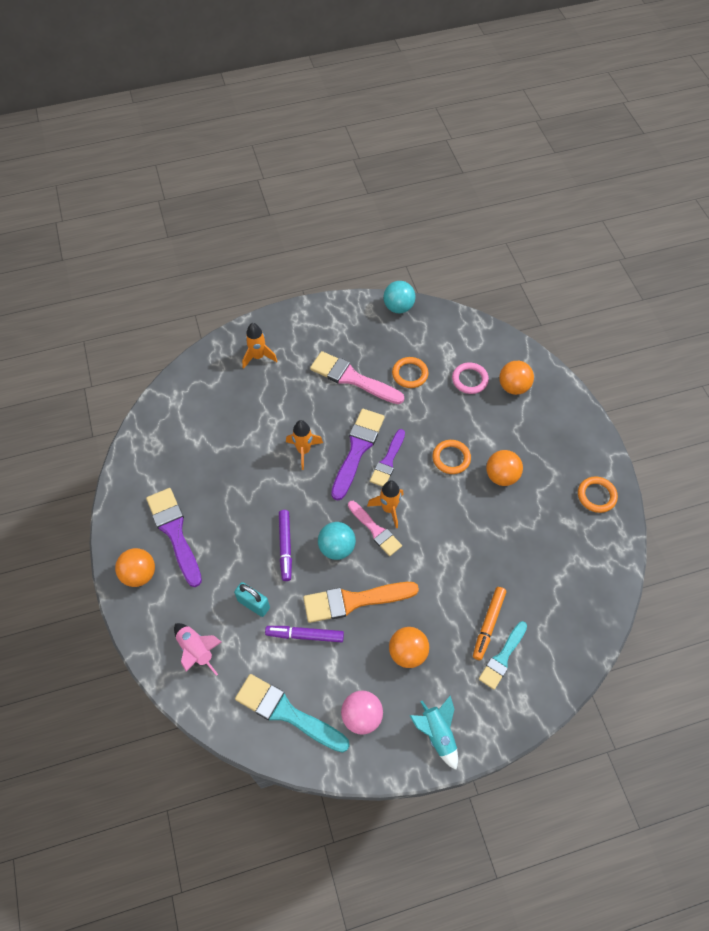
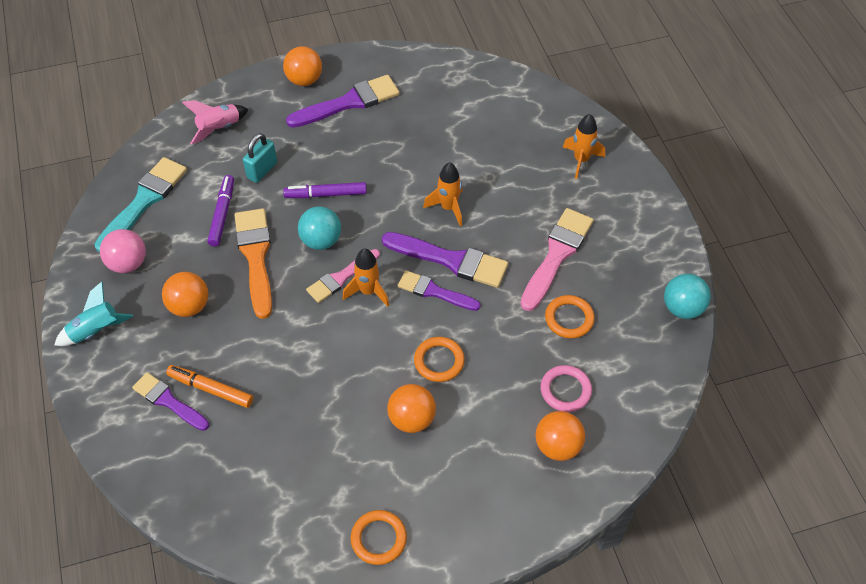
camera: 90 degrees right, 5 degrees down
turquoise brush [479,621,527,690] -> purple brush [132,372,209,431]

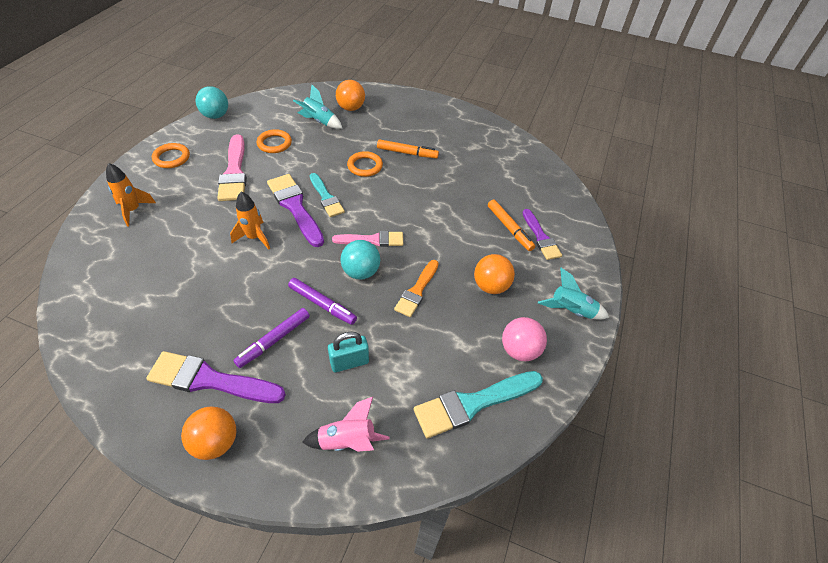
camera: 145 degrees left, 5 degrees down
purple marker [207,175,234,247] -> purple marker moved to [233,308,310,368]
orange brush [235,208,272,319] -> orange brush [394,260,439,317], size x0.65
orange rocket [343,249,389,307] -> none
orange ring [350,510,407,565] -> orange ring moved to [152,143,190,168]
orange ball [387,384,436,433] -> orange marker [377,139,439,158]
purple brush [398,270,481,311] -> turquoise brush [310,173,345,217]
pink brush [520,208,593,311] -> pink brush turned 75 degrees counterclockwise [217,134,247,201]
pink ring [540,365,592,412] -> turquoise rocket [293,85,343,129]

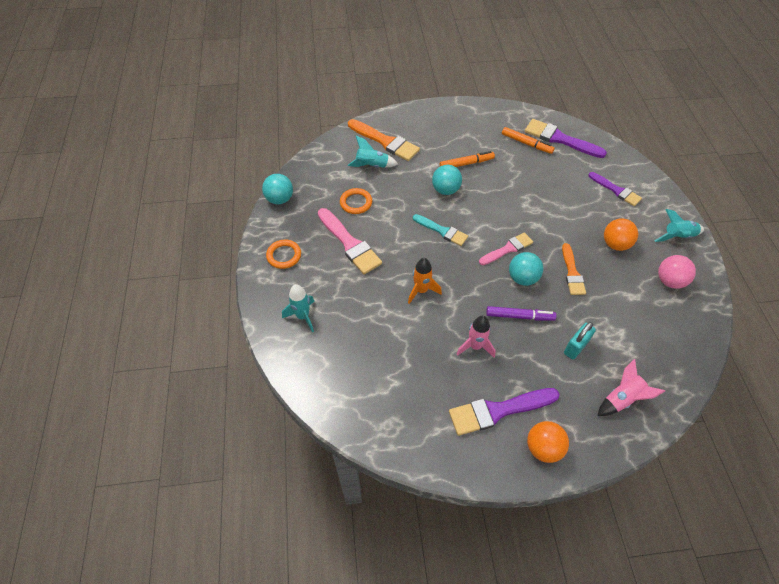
camera: 25 degrees left, 5 degrees up
orange rocket [106,163,156,226] -> turquoise rocket [282,284,314,332]
purple marker [233,308,310,368] -> none
purple brush [267,174,324,247] -> purple brush moved to [525,119,607,158]
orange ball [336,80,365,111] -> orange brush [348,119,420,161]
orange ring [347,151,383,177] -> turquoise ball [432,165,462,195]
turquoise brush [414,371,543,438] -> none
orange marker [488,200,535,251] -> orange marker moved to [502,127,555,154]
none -> pink rocket [457,316,496,358]

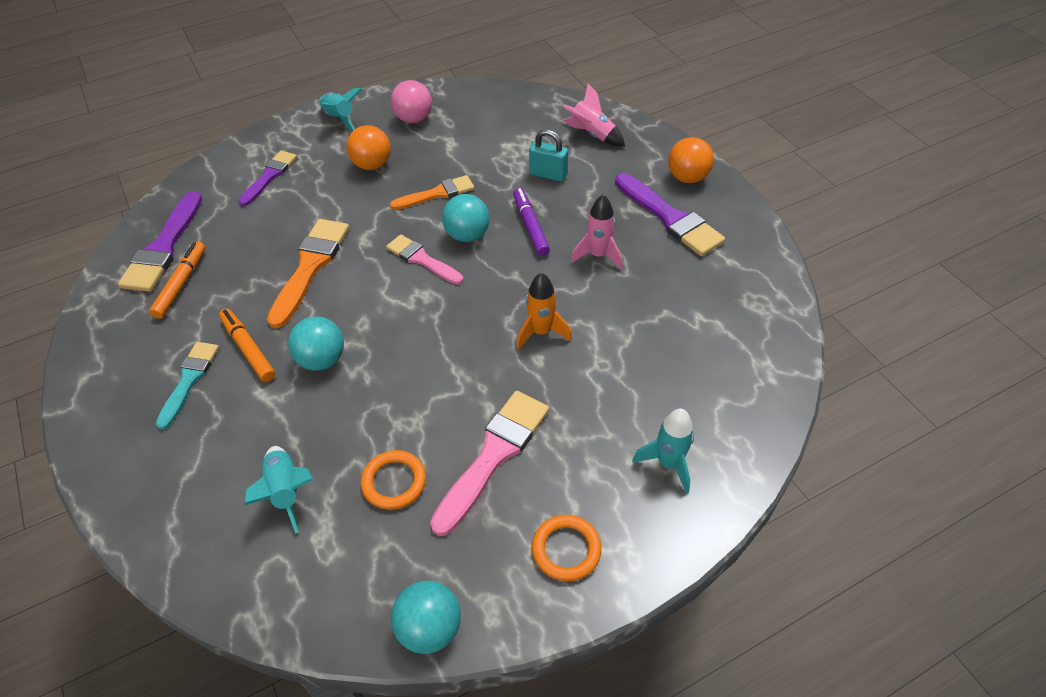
camera: 110 degrees left, 5 degrees down
orange brush [348,119,420,161] -> orange brush moved to [267,219,349,328]
turquoise brush [413,214,468,246] -> turquoise brush moved to [156,342,219,430]

